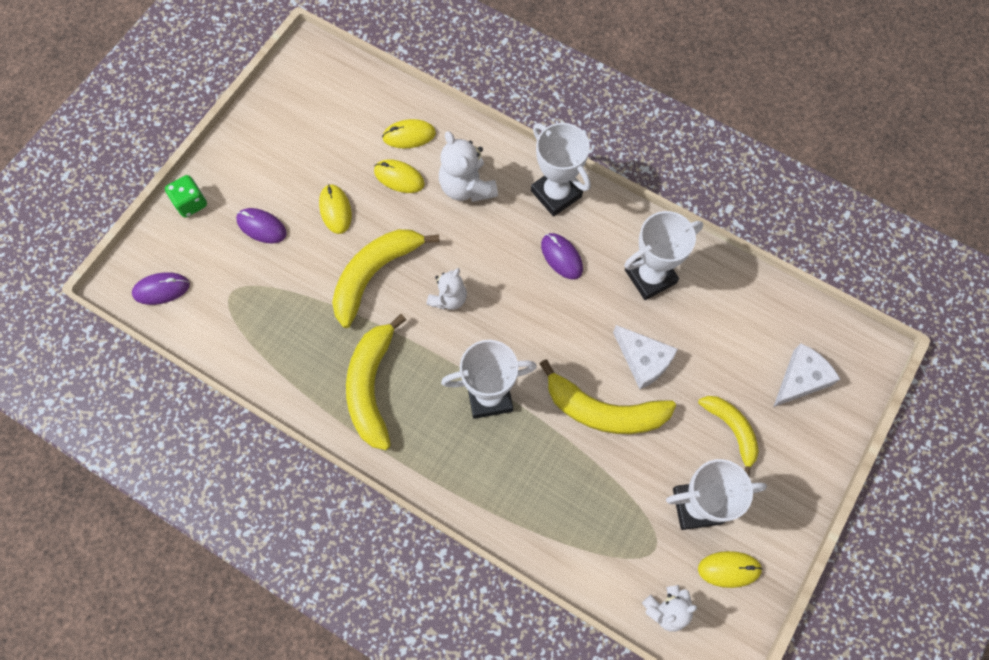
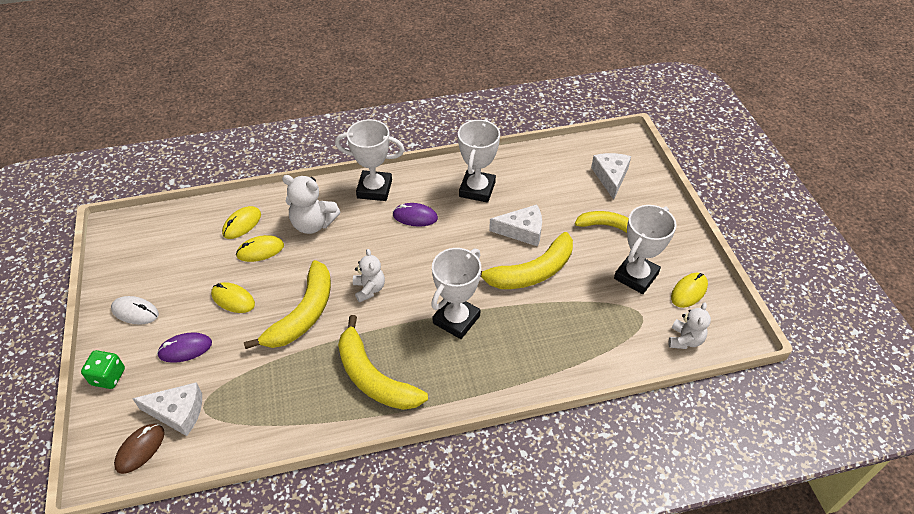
camera: 45 degrees left, 20 degrees down
purple mouse [132,273,190,305] -> brown mouse [114,424,165,474]
yellow banana [332,229,440,328] -> yellow banana turned 150 degrees counterclockwise [244,260,331,349]
none -> white mouse [111,296,159,325]
none -> white cheese [132,382,202,436]

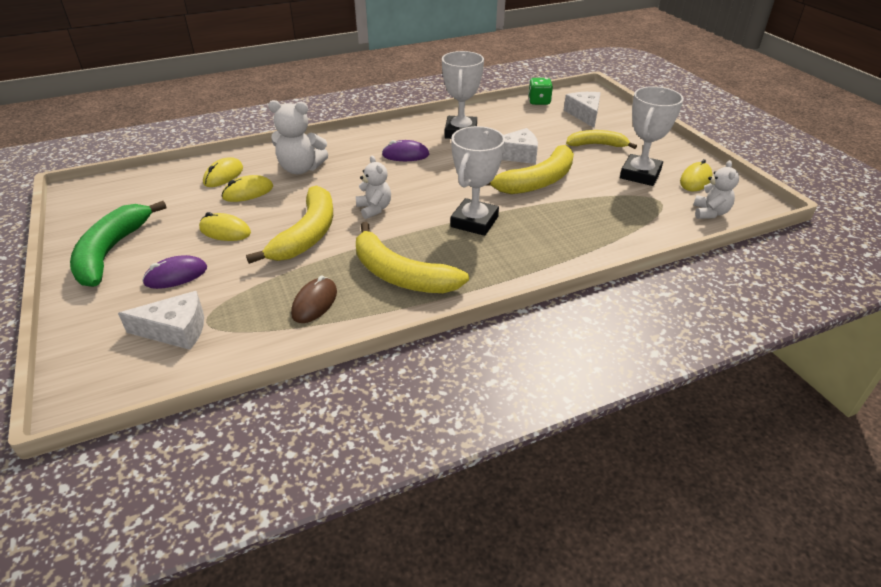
camera: 10 degrees left, 10 degrees down
green dice [81,350,125,389] -> green dice moved to [528,78,553,105]
white mouse [111,296,159,325] -> green banana [70,201,167,287]
brown mouse [114,424,165,474] -> brown mouse moved to [291,275,337,323]
white trophy [335,119,405,201] -> none

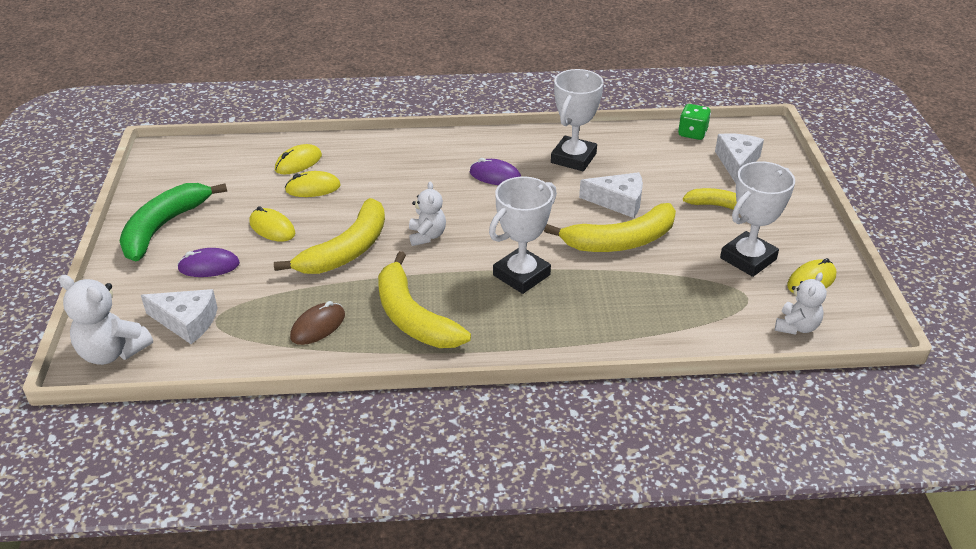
camera: 20 degrees right, 0 degrees up
white teddy bear [268,100,328,174] -> white teddy bear moved to [59,275,153,365]

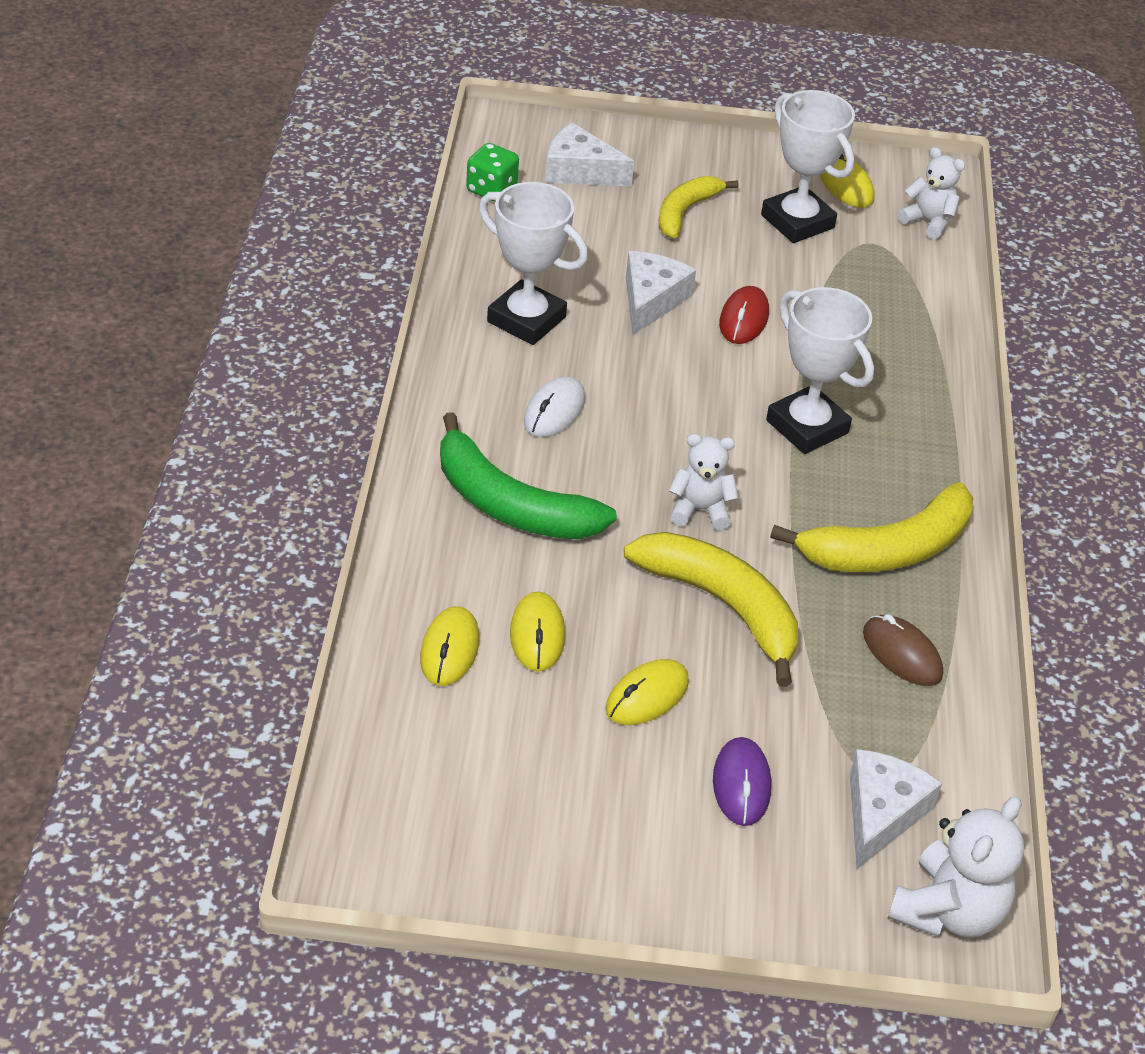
camera: 85 degrees left, 5 degrees up
green banana [119,183,227,262] -> green banana moved to [440,412,617,539]
yellow mouse [275,144,322,174] -> yellow mouse turned 45 degrees clockwise [420,606,479,686]
purple mouse [470,158,521,185] -> white mouse [524,377,585,437]
yellow banana [544,203,676,252] -> red mouse [719,286,769,344]

